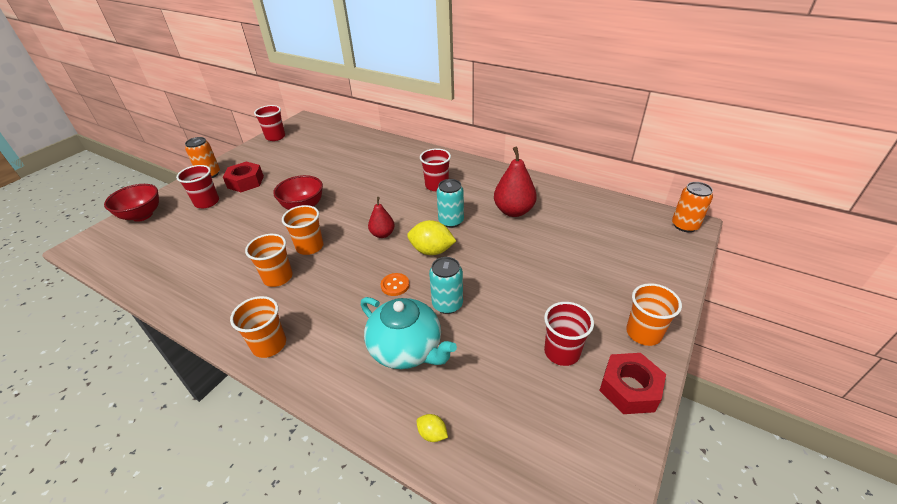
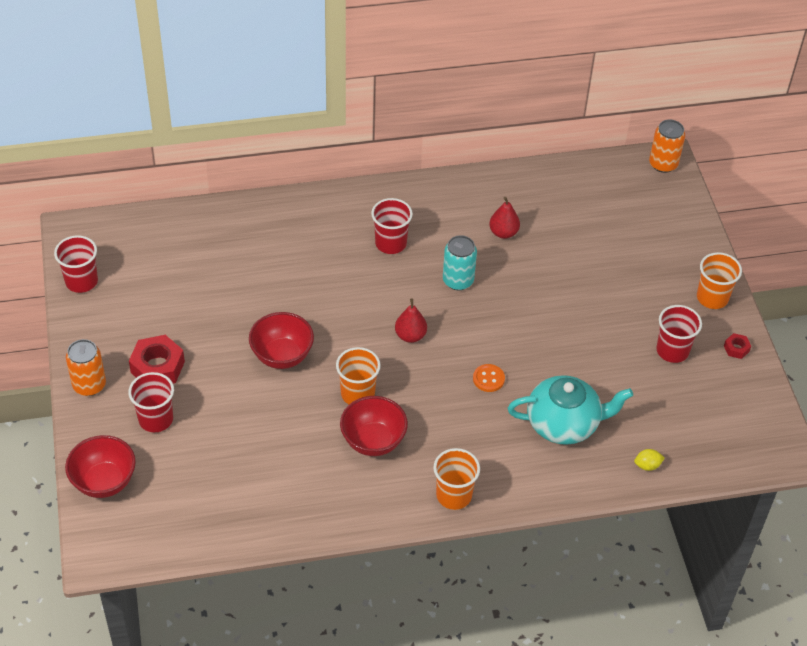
camera: 45 degrees left, 10 degrees up
orange cup [245,234,293,287] -> red bowl [340,396,408,456]
yellow lemon [407,220,456,255] -> none
turquoise can [429,257,463,314] -> none
red pear [494,147,537,217] -> red pear [489,197,520,239], size x0.60
red nut [599,353,666,414] -> red nut [724,333,751,359], size x0.49

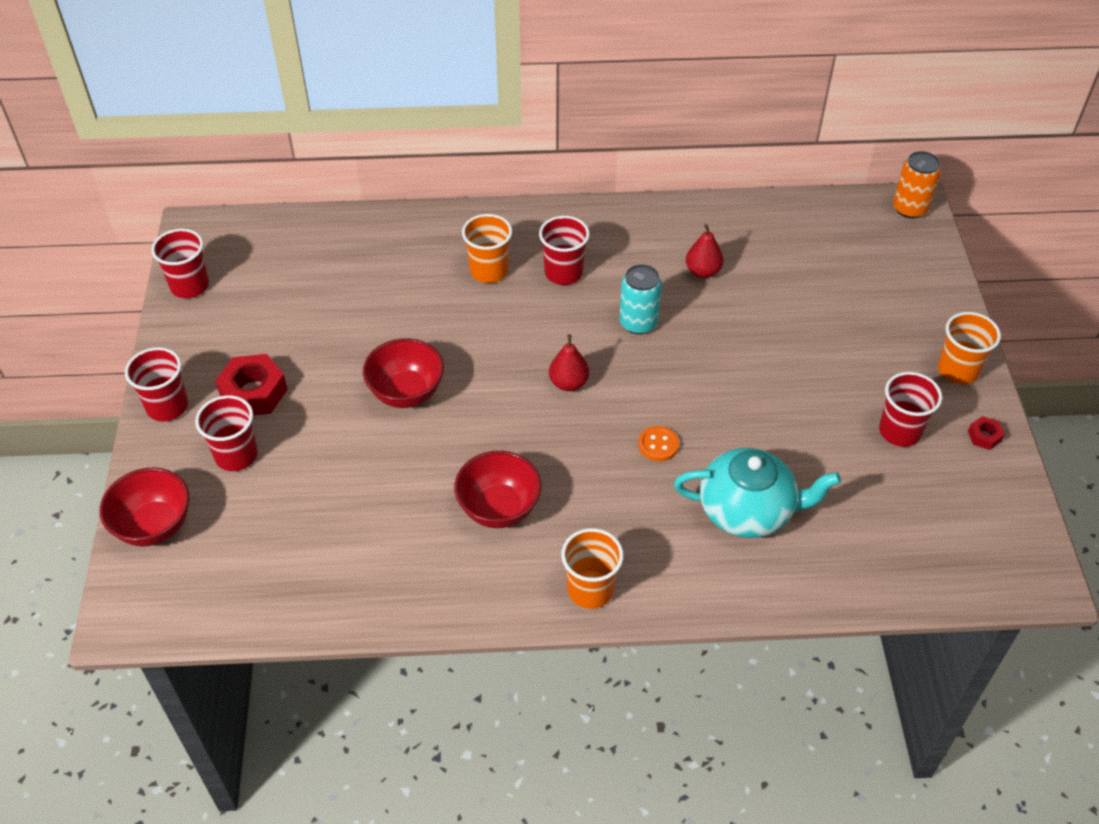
camera: 10 degrees right, 0 degrees up
orange can [66,339,106,396] -> red cup [125,347,188,422]
orange cup [336,347,381,404] -> orange cup moved to [462,214,512,283]
yellow lemon [634,449,665,471] -> none

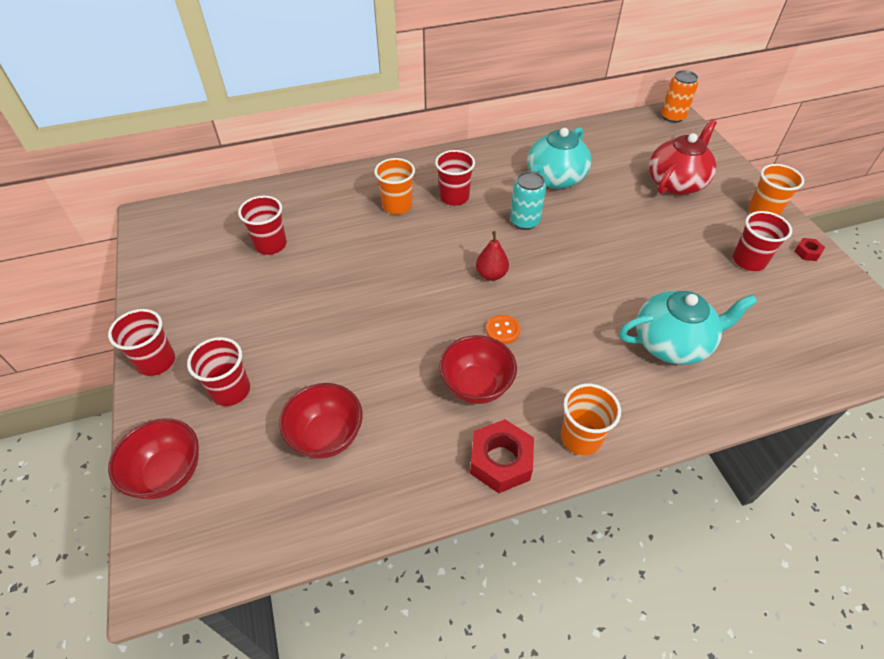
camera: 15 degrees left, 0 degrees up
red cup [151,229,209,298] -> red cup moved to [238,196,287,255]
red nut [215,354,288,416] -> red nut moved to [470,419,534,493]
red bowl [363,338,444,408] -> red bowl moved to [279,383,363,458]
orange button [638,426,679,461] -> orange button moved to [486,315,520,344]
red pear [686,224,724,278] -> turquoise teapot [527,127,592,189]
none -> red teapot [649,119,717,195]

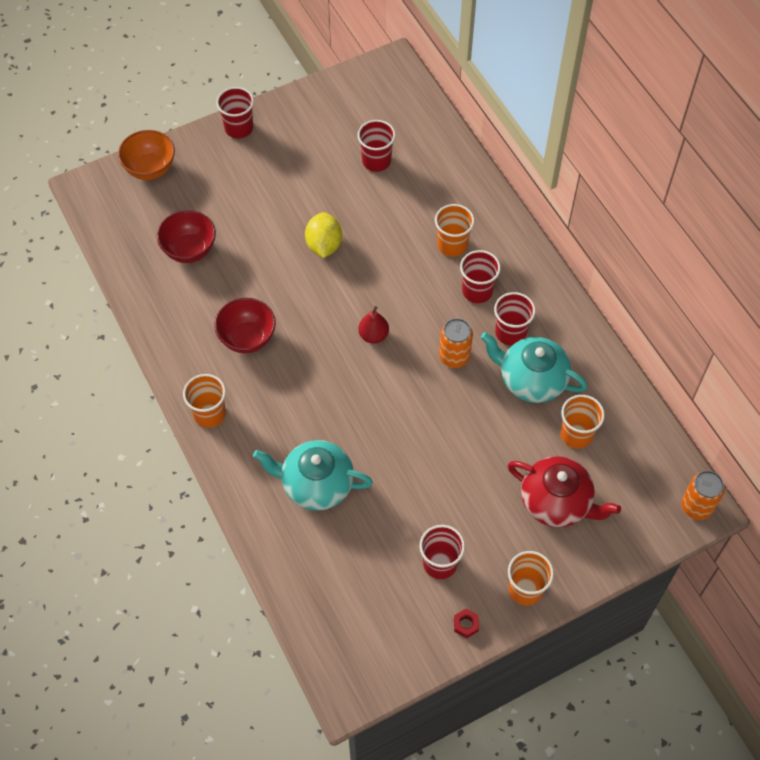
camera: 80 degrees right, 10 degrees up
red bowl [108,418,199,500] -> orange bowl [118,130,175,180]
red cup [187,337,250,406] -> red cup moved to [494,292,536,346]
red nut [470,419,534,493] -> none
orange button [486,315,520,344] -> none
turquoise can [510,171,546,230] -> orange can [439,318,473,368]
turquoise teapot [619,291,757,365] -> turquoise teapot turned 120 degrees clockwise [253,440,373,511]
none -> yellow lemon [305,212,342,258]
none -> orange cup [561,395,605,449]

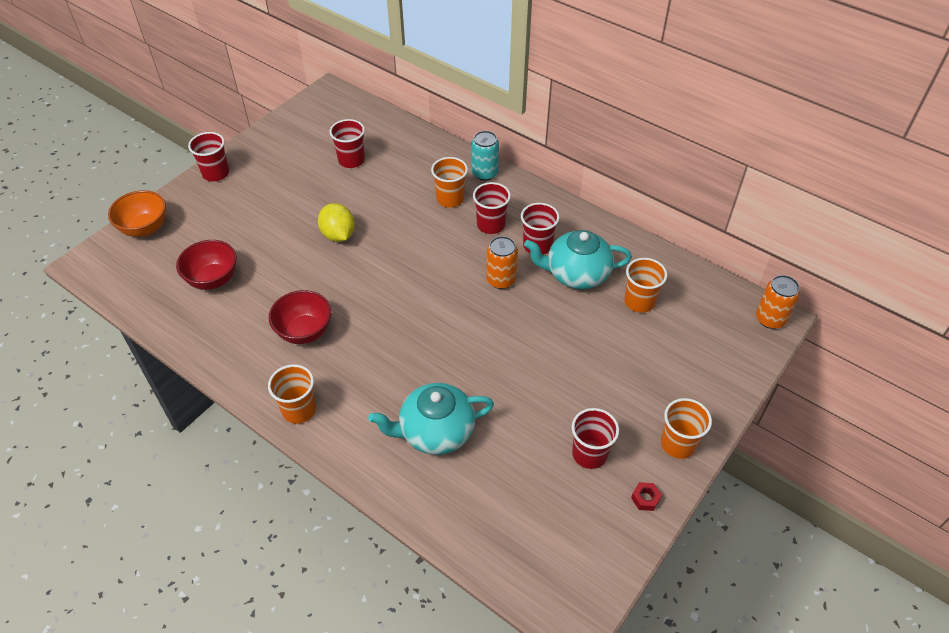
camera: 25 degrees left, 10 degrees down
red pear [358,306,389,344] -> none
red teapot [508,456,621,527] -> none
none -> turquoise can [472,131,499,181]

